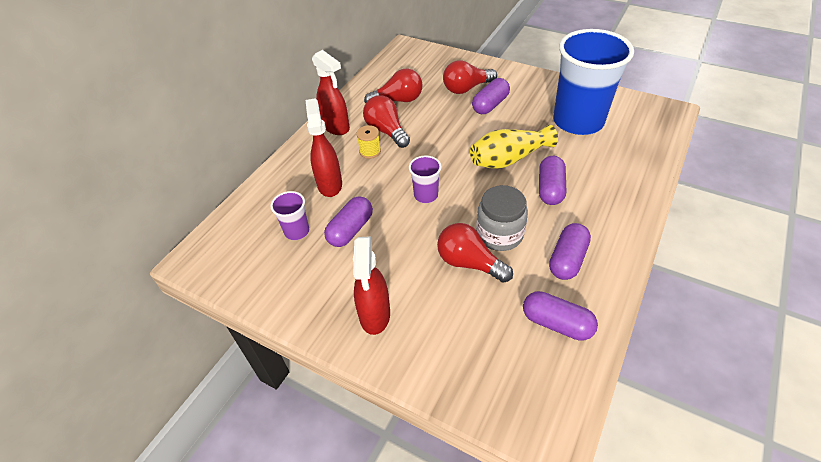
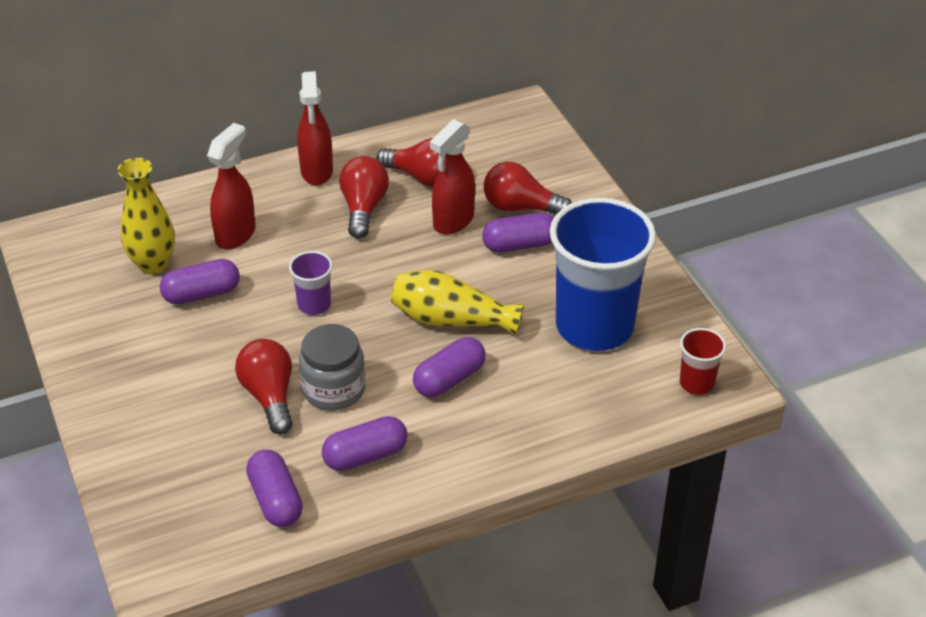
camera: 35 degrees right, 5 degrees down
purple cup [270,191,309,240] -> yellow vase [118,158,175,274]
red spray bottle [353,236,390,335] -> red spray bottle moved to [430,119,475,235]
yellow spool [356,125,381,159] -> none
none -> red cup [680,328,726,395]

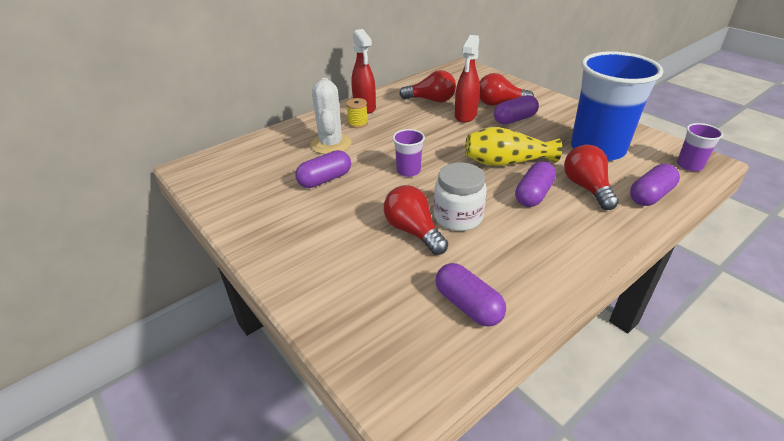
camera: 15 degrees left, 5 degrees down
yellow vase [118,158,175,274] -> none
red spray bottle [207,123,256,249] -> white cactus [310,78,352,154]
grey jar [299,324,365,411] -> white jar [434,162,487,231]
purple capsule [322,416,408,471] -> purple capsule moved to [630,164,680,206]
red light bulb [339,156,389,239] -> red light bulb moved to [564,144,619,210]
red cup [680,328,726,395] -> purple cup [677,123,723,171]
none -> yellow spool [346,98,368,128]

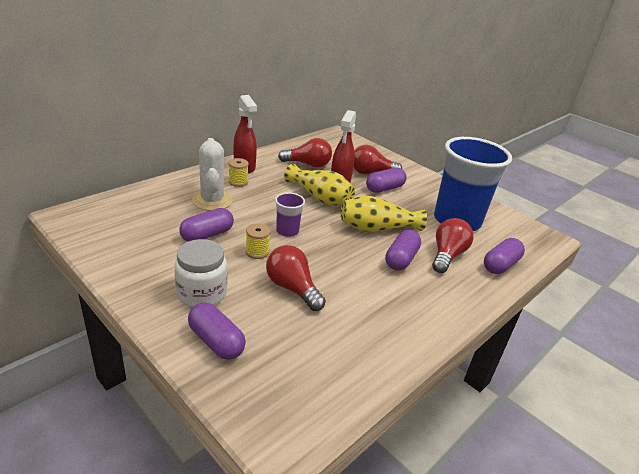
camera: 10 degrees left, 5 degrees down
white jar [434,162,487,231] -> white jar moved to [174,239,228,307]
purple capsule [436,263,506,327] -> purple capsule moved to [188,303,246,360]
red light bulb [564,144,619,210] -> red light bulb turned 45 degrees clockwise [432,218,474,273]
purple cup [677,123,723,171] -> none
none -> yellow spool [245,223,271,259]
none -> yellow vase [284,164,355,206]

